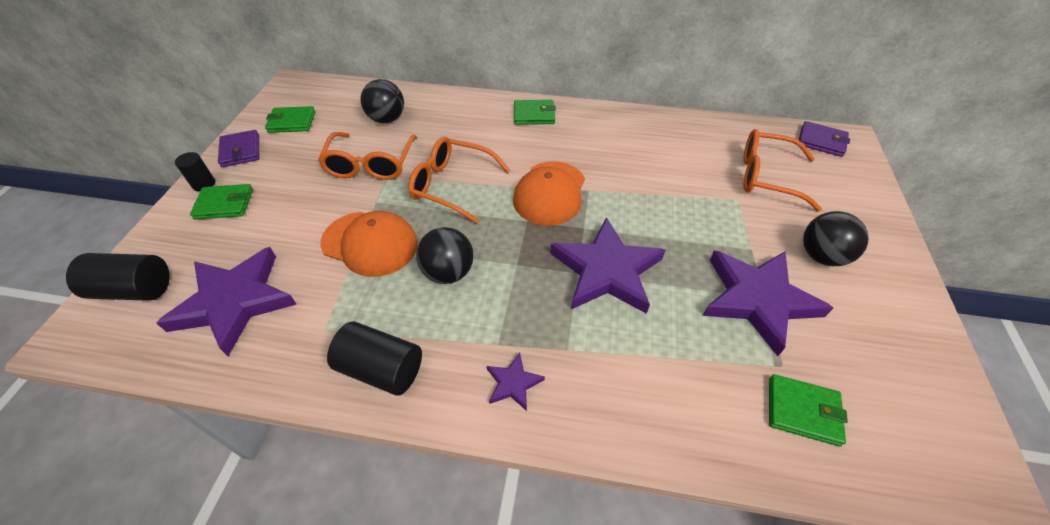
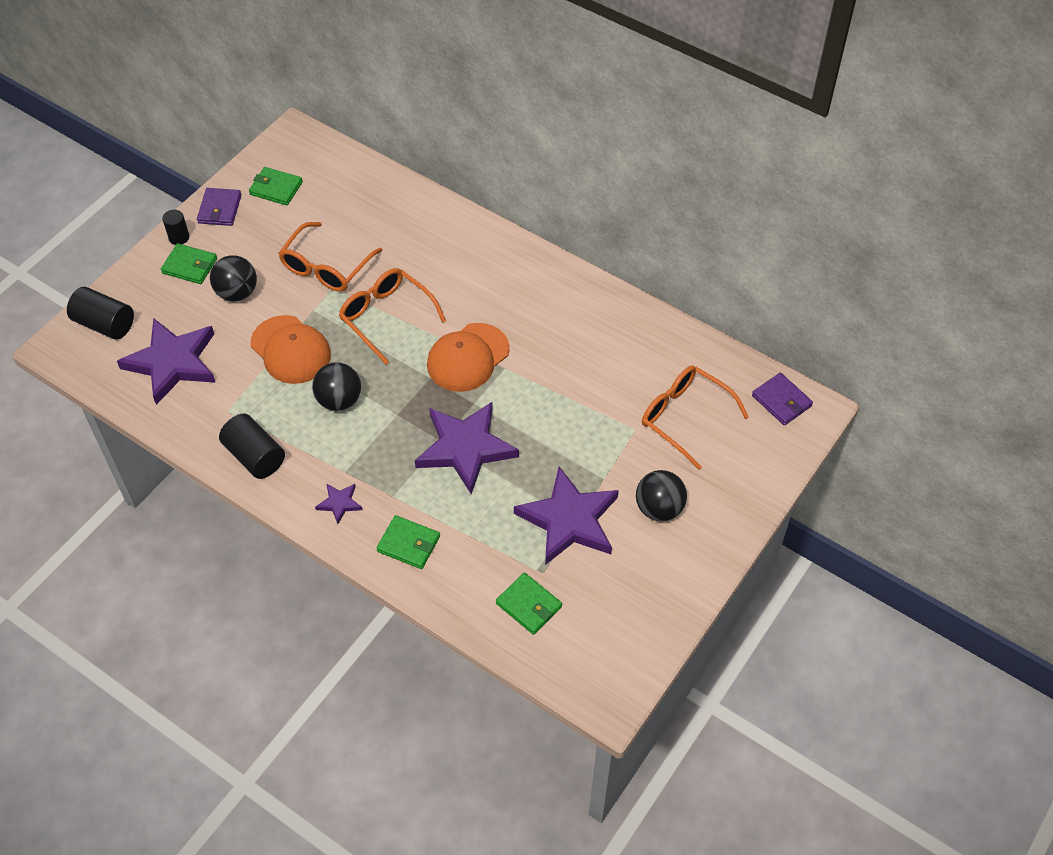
camera: 25 degrees right, 5 degrees up
black ball [360,79,404,123] -> black ball moved to [210,255,257,301]
green wallet [514,100,556,125] -> green wallet moved to [377,515,440,569]

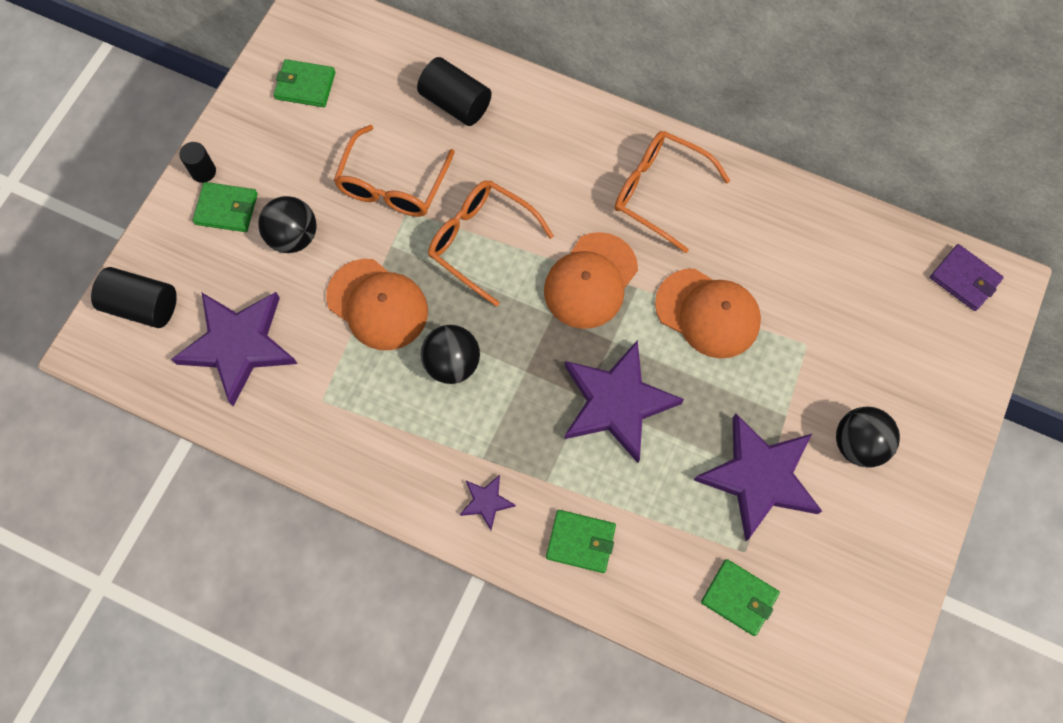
camera: 10 degrees left, 15 degrees up
purple wallet [197,188,242,226] -> none
black cylinder [219,413,285,479] -> black cylinder moved to [417,57,492,126]
orange glasses [642,365,749,470] -> orange glasses moved to [615,131,730,253]
none -> orange cap [655,268,761,358]

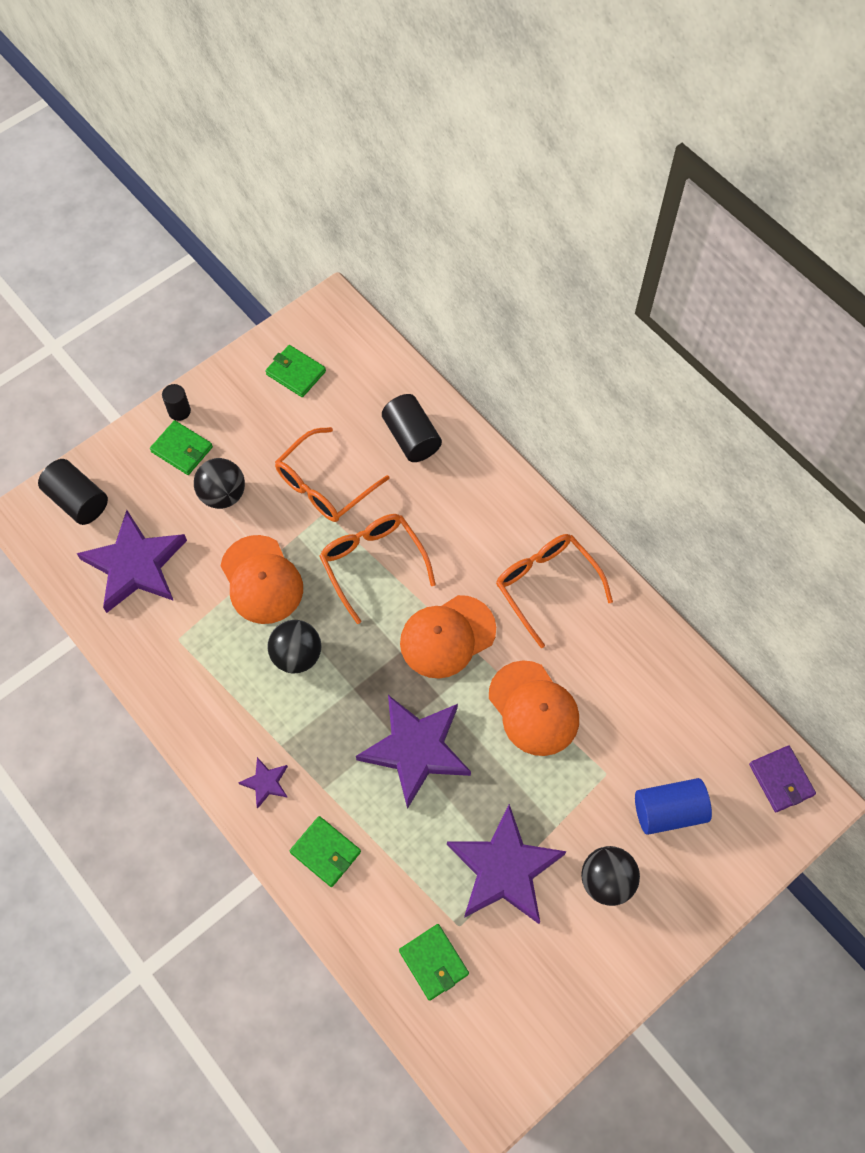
camera: 25 degrees right, 5 degrees down
none -> blue cylinder [635,778,712,835]

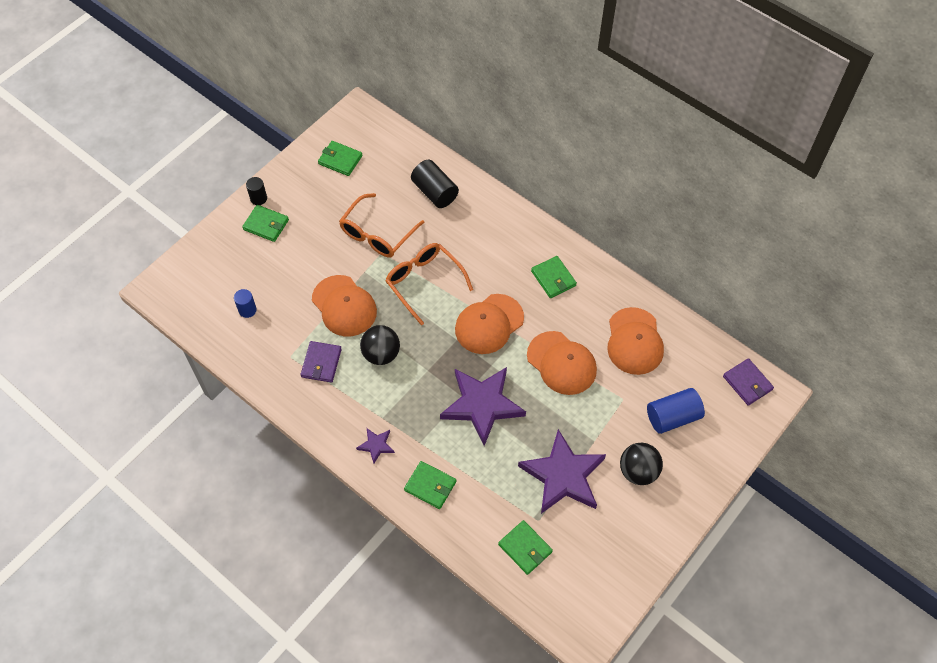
camera: 10 degrees left, 5 degrees down
black cylinder [38,459,108,525] -> none
purple star [76,510,187,613] -> blue cylinder [234,289,257,318]
black ball [194,458,245,509] -> none
orange glasses [496,534,613,648] -> green wallet [531,256,577,298]
none -> purple wallet [301,341,342,382]
none -> orange cap [607,307,664,375]

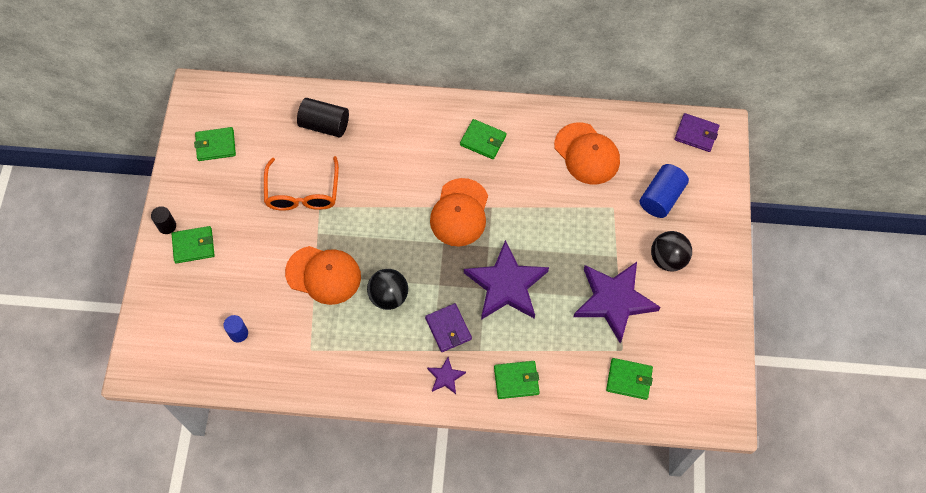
camera: 35 degrees left, 5 degrees up
purple wallet [301,341,342,382] -> purple wallet moved to [425,303,472,352]
orange glasses [385,243,473,325] -> none
orange cap [527,331,597,395] -> none

